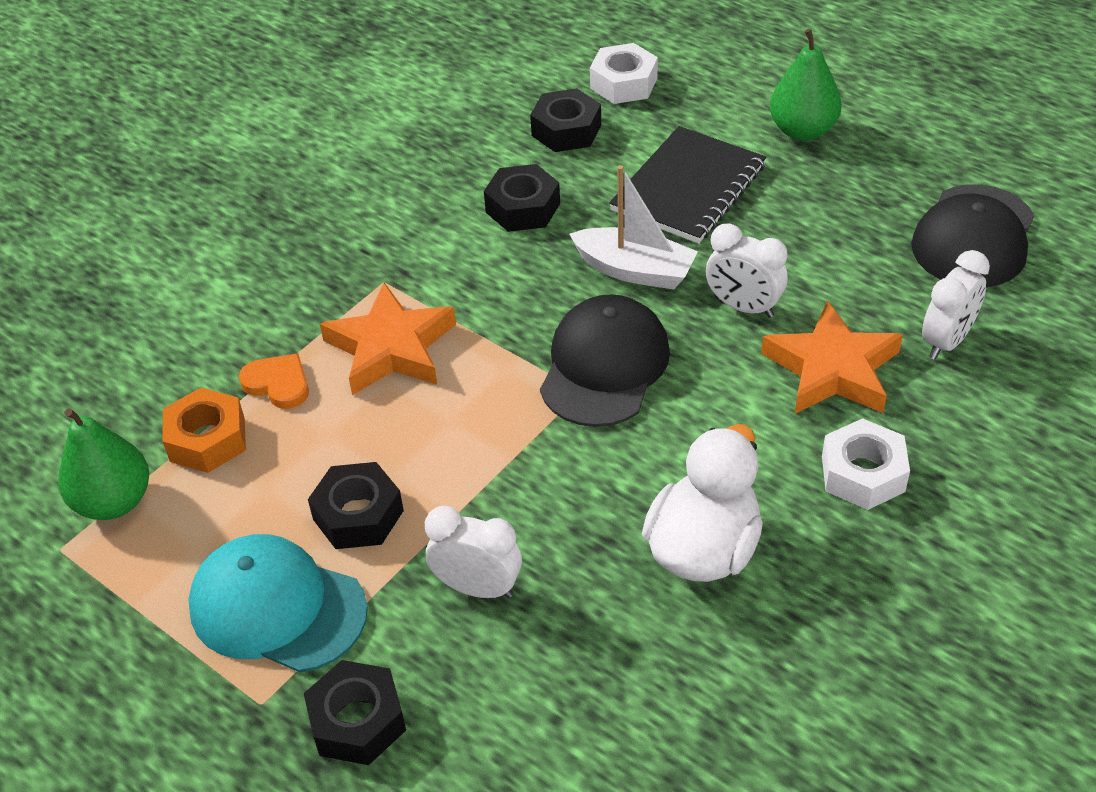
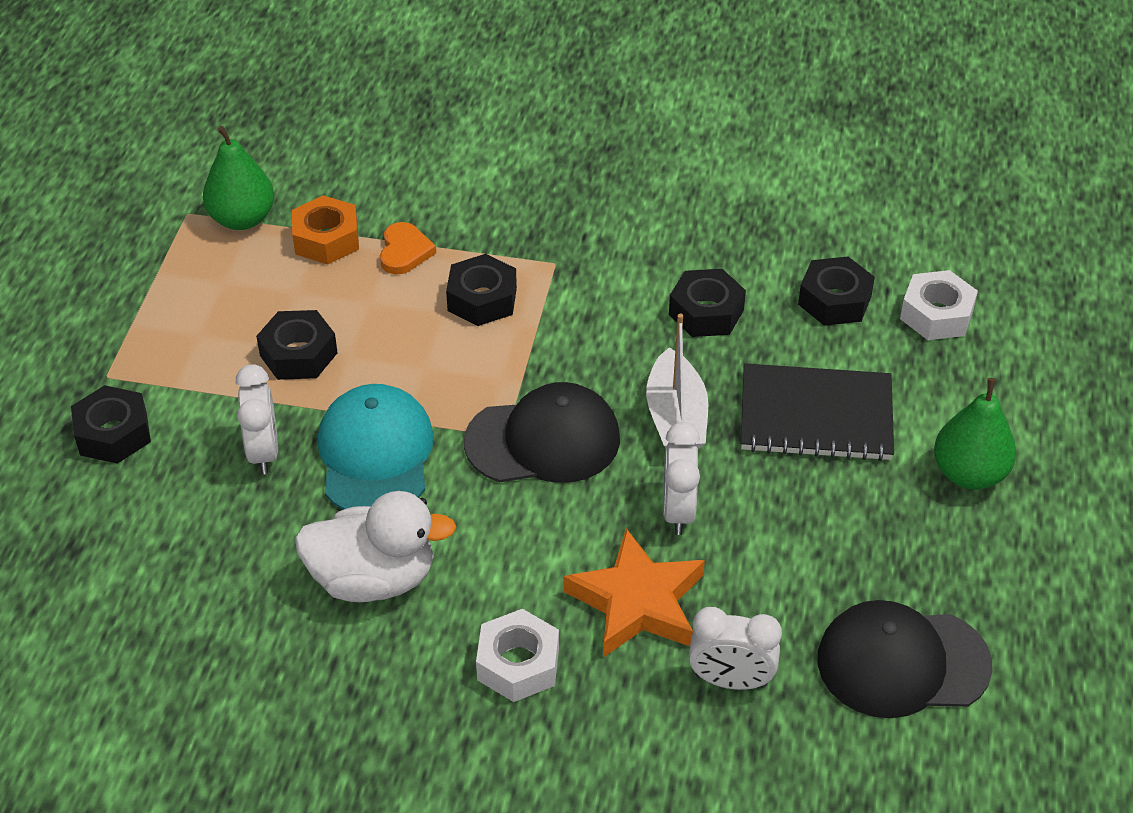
camera: 60 degrees right, 0 degrees up
turquoise cap [188,534,368,673] -> turquoise cap moved to [318,384,434,510]
orange star [320,283,456,395] -> black nut [446,254,517,326]

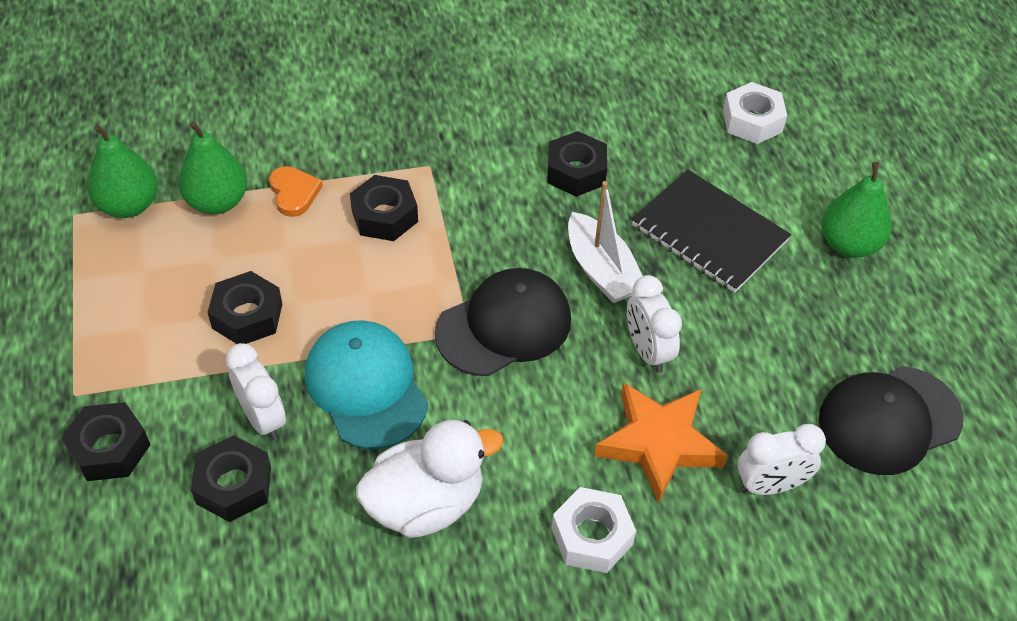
camera: 25 degrees left, 5 degrees up
orange nut [292,195,359,264] -> green pear [178,121,247,215]
black notebook [741,363,894,461] -> black notebook turned 60 degrees clockwise [632,170,791,293]
black nut [798,257,875,326] -> black nut moved to [191,435,271,522]

